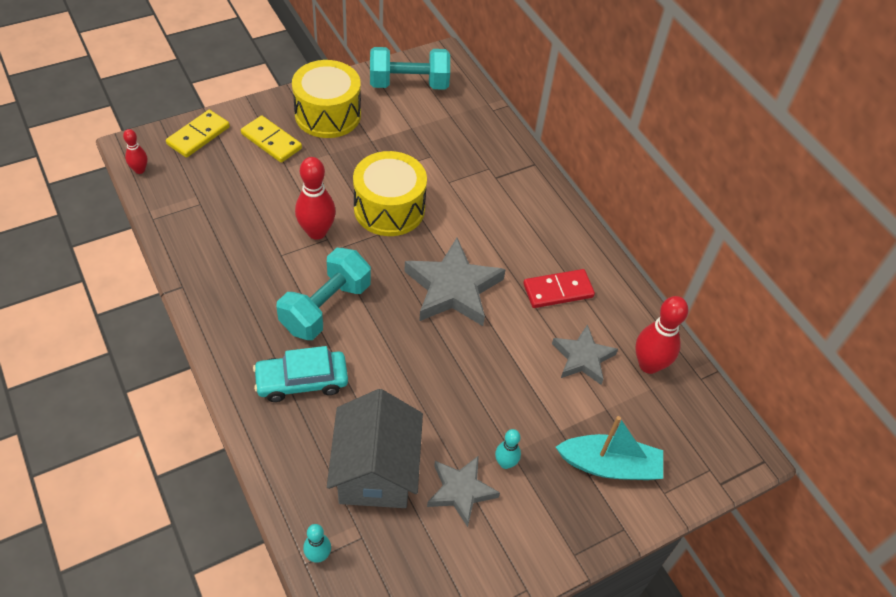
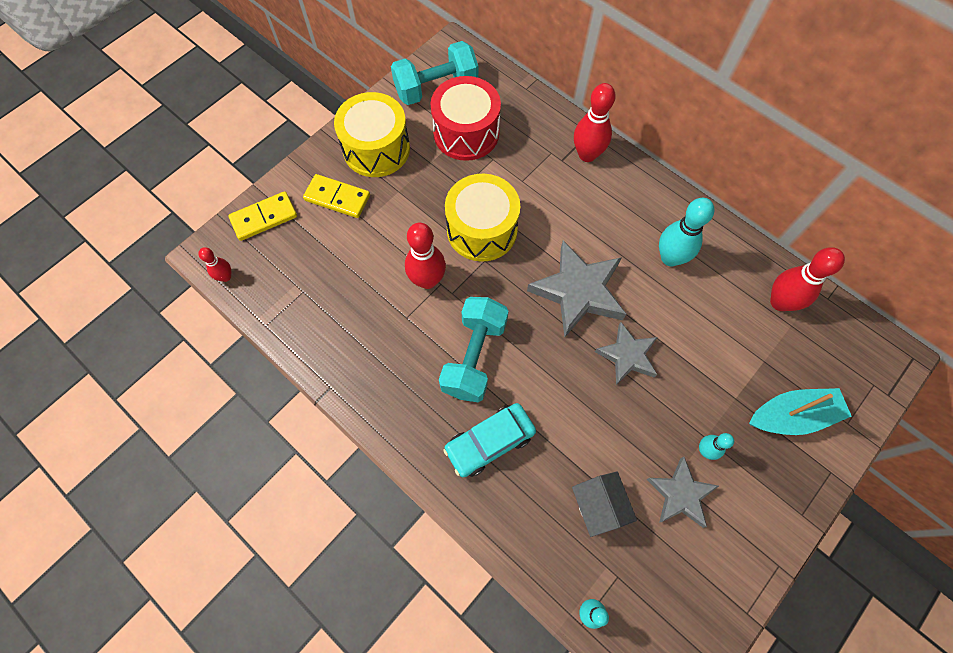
camera: 15 degrees left, 15 degrees up
yellow domino [166,110,230,158] -> yellow domino turned 45 degrees clockwise [228,191,297,241]
grey house [327,389,423,508] -> grey house [572,472,637,537], size x0.59
red domino [523,269,595,308] -> turquoise bowling pin [659,198,715,266]
grey star [552,324,618,385] -> grey star moved to [595,322,658,385]
none -> red drum [431,76,501,161]
none -> red bowling pin [574,83,616,162]

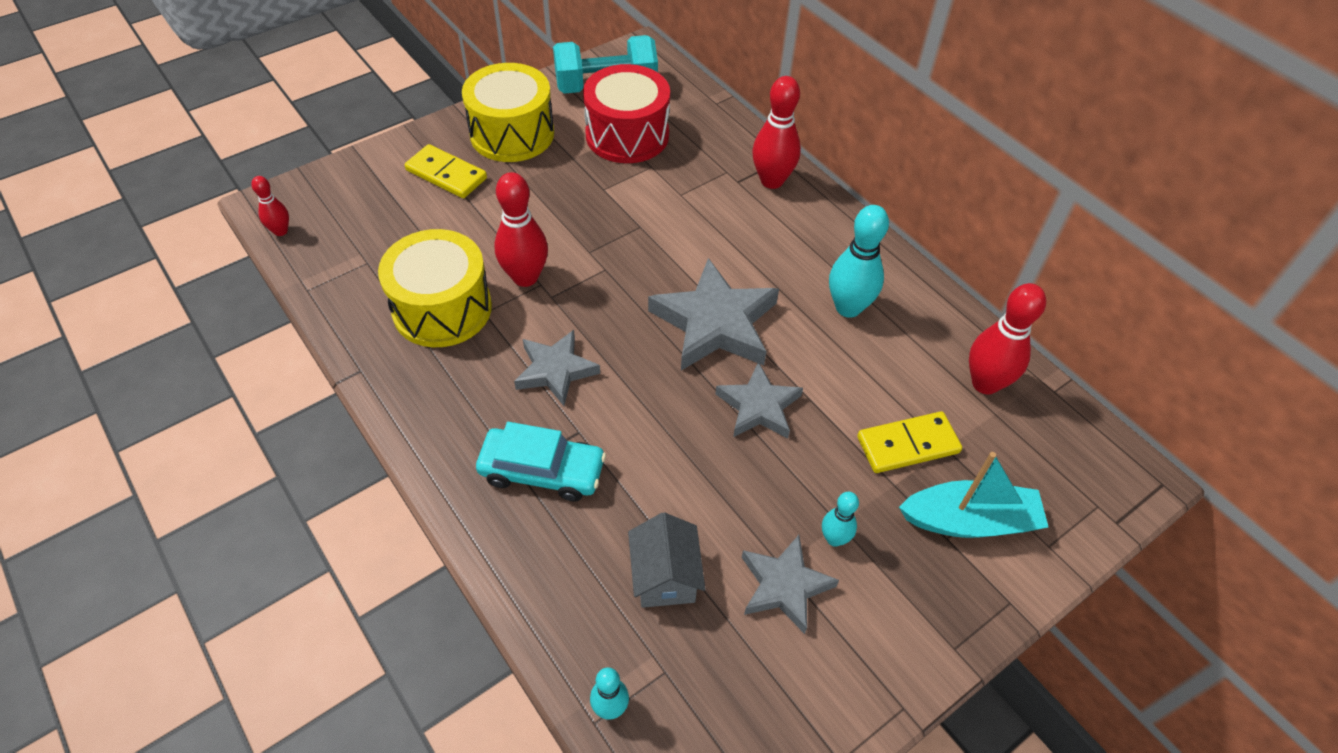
camera: 10 degrees right, 15 degrees down
yellow domino [228,191,297,241] -> yellow domino moved to [857,411,962,473]
turquoise dumbbell [439,297,509,403] -> grey star [514,330,600,406]
turquoise car [443,403,536,477] -> turquoise car turned 150 degrees counterclockwise [476,422,606,502]
yellow drum [445,174,520,262] -> yellow drum moved to [378,229,492,347]

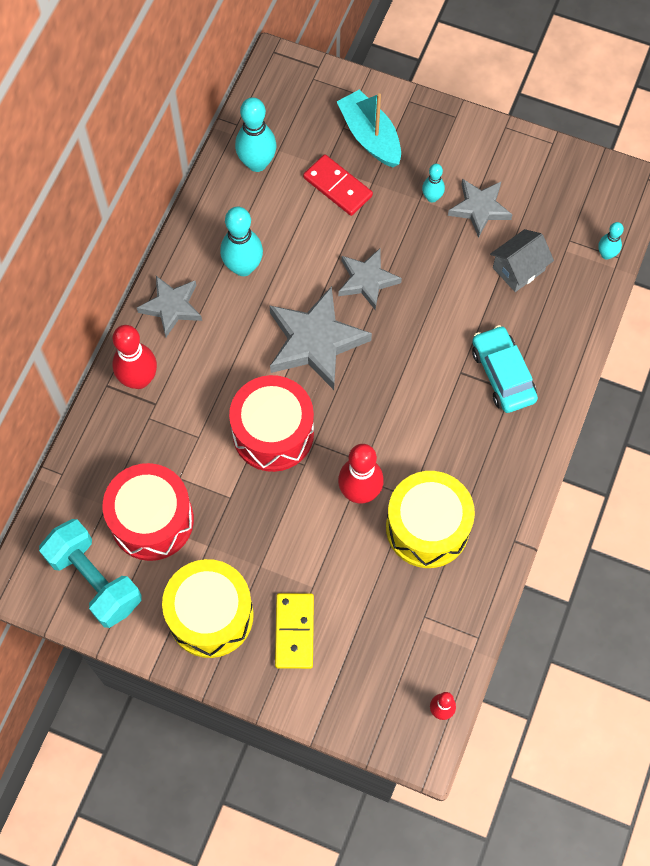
camera: 120 degrees left, 15 degrees up
grey star [514,330,600,406] -> grey star moved to [137,276,202,337]
yellow domino [857,411,962,473] -> red domino [303,154,373,216]
red bowling pin [969,283,1046,395] -> turquoise bowling pin [235,97,276,172]
none -> red drum [229,375,314,472]

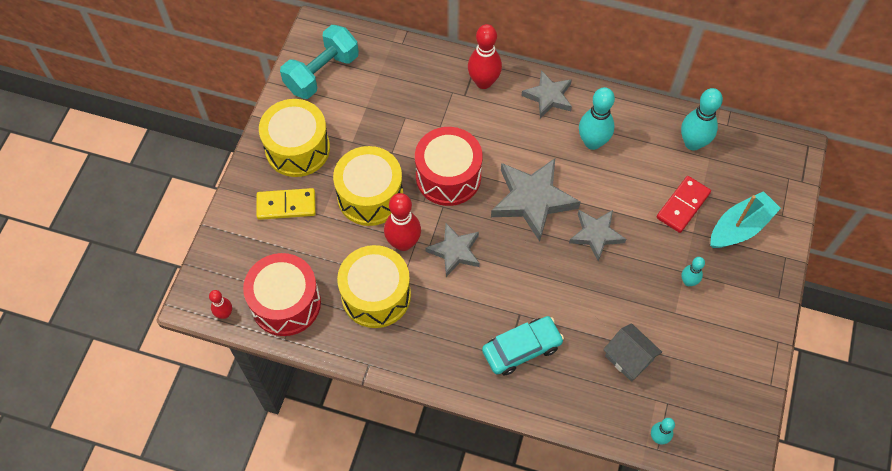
camera: 85 degrees right, 5 degrees down
red drum [103,463,194,561] -> red drum moved to [243,253,321,336]
grey star [448,179,512,238] -> grey star moved to [425,223,480,277]
none -> yellow drum [333,146,403,226]

